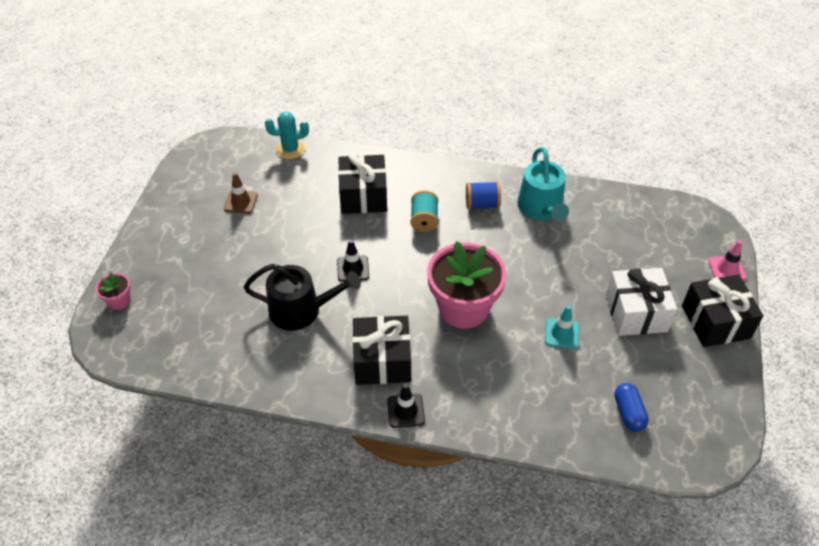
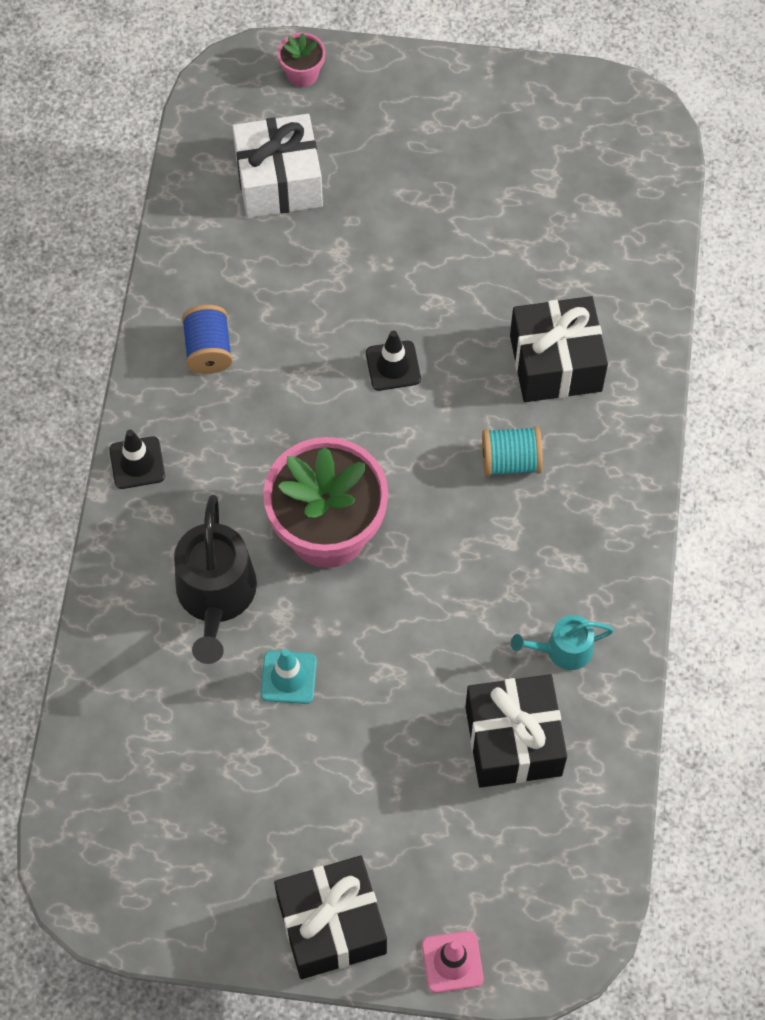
camera: 85 degrees right, 15 degrees up
brown traffic cone [224,172,258,214] -> none
black watering can [244,264,361,331] -> black watering can moved to [174,495,257,664]
turquoise cactus [265,111,309,159] -> none
black gift [352,316,411,385] -> black gift moved to [465,674,567,788]
blue spool [466,181,501,209] -> blue spool moved to [182,305,233,374]
turquoise watering can [517,147,569,221] -> turquoise watering can [511,615,614,670], size x0.56
white gift [606,268,677,336] -> white gift moved to [232,114,323,218]
blue capsule [614,383,649,432] -> none

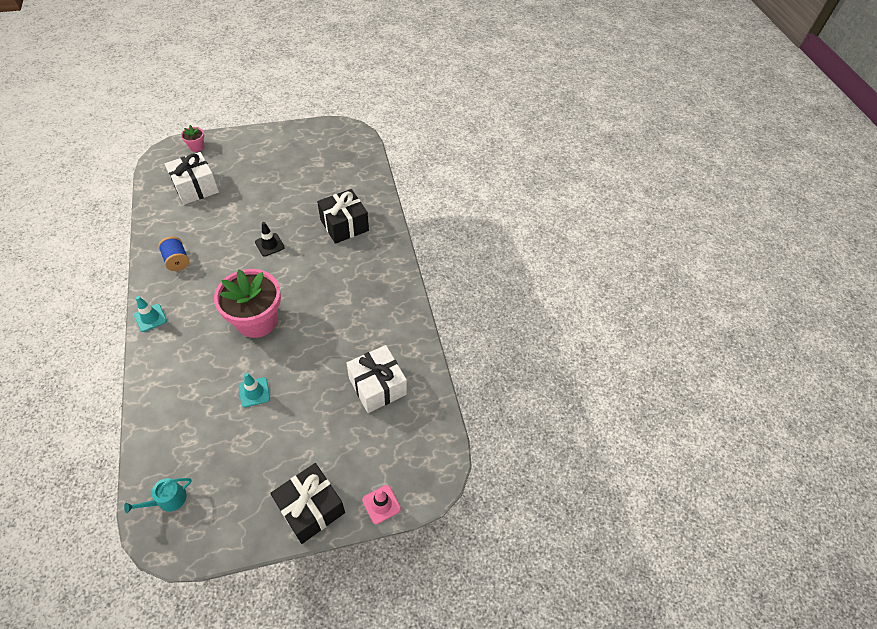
camera: 25 degrees left, 10 degrees down
black traffic cone [109,430,165,489] -> turquoise traffic cone [134,296,167,332]
black watering can [174,495,257,664] -> none
black gift [465,674,567,788] -> white gift [346,345,407,413]
turquoise spool [482,427,543,476] -> none
turquoise watering can [511,615,614,670] -> turquoise watering can moved to [124,478,192,513]

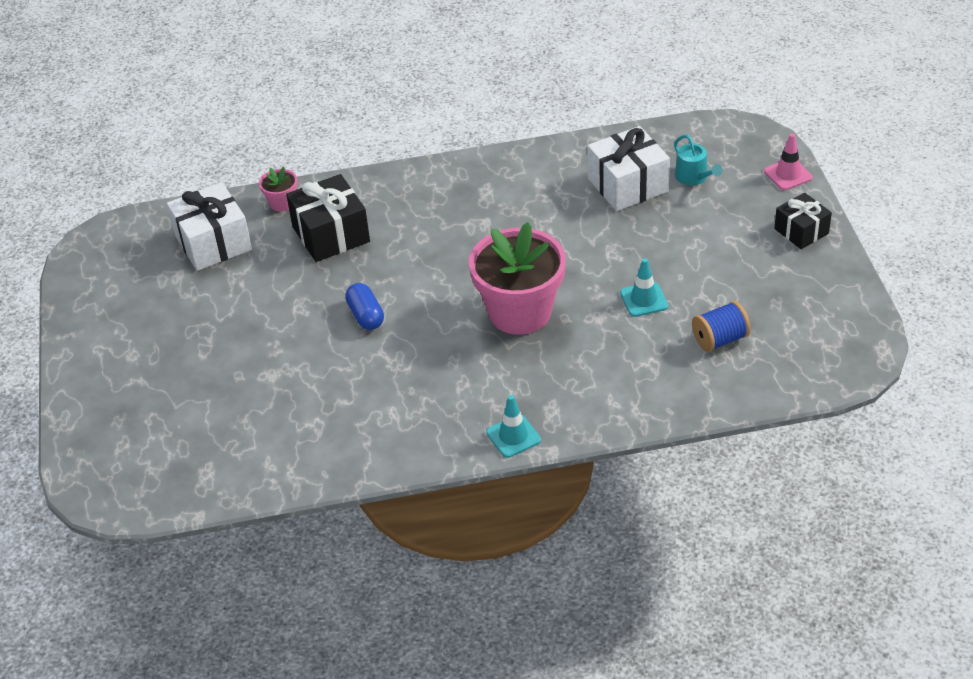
camera: 80 degrees left, 10 degrees down
turquoise watering can [124,478,192,513] -> turquoise watering can moved to [674,135,723,185]
blue spool [158,237,189,271] -> blue spool moved to [692,301,751,352]
white gift [165,152,219,205] -> white gift moved to [167,183,252,271]
pink flower pot [181,125,204,152] -> pink flower pot moved to [259,167,298,211]
black traffic cone [255,222,285,257] -> blue capsule [345,283,384,330]
black gift [270,463,345,544] -> black gift [774,192,832,249], size x0.62

